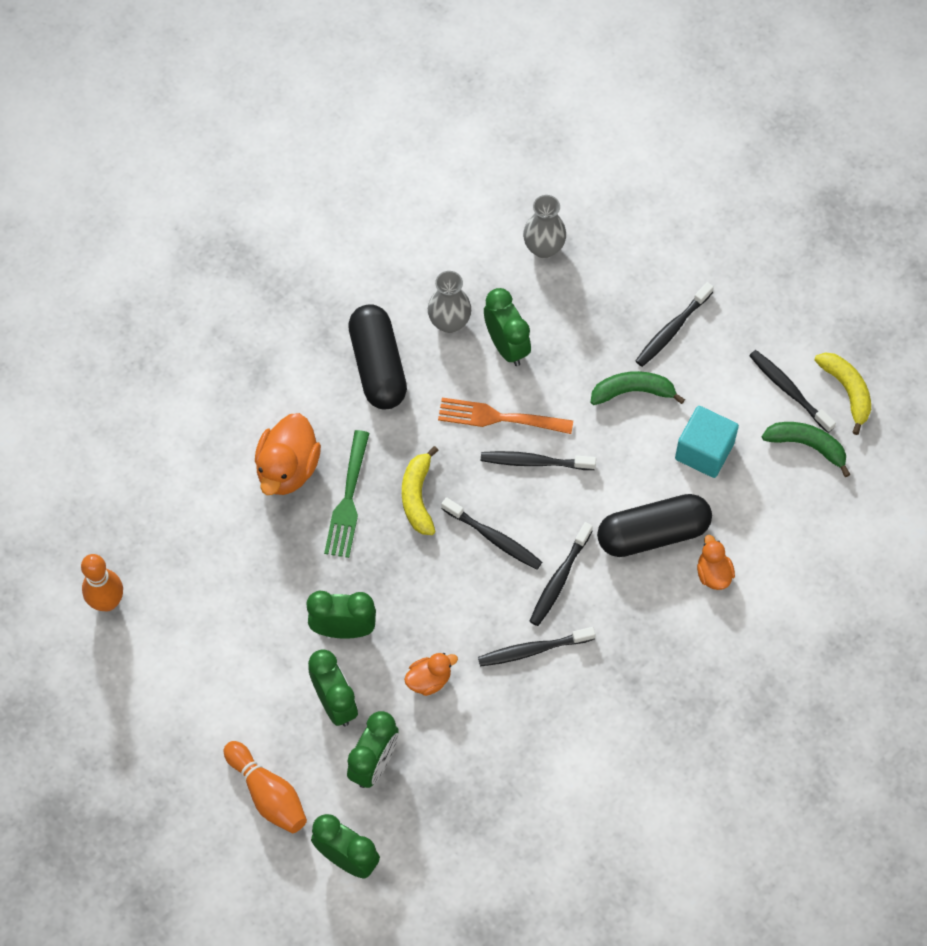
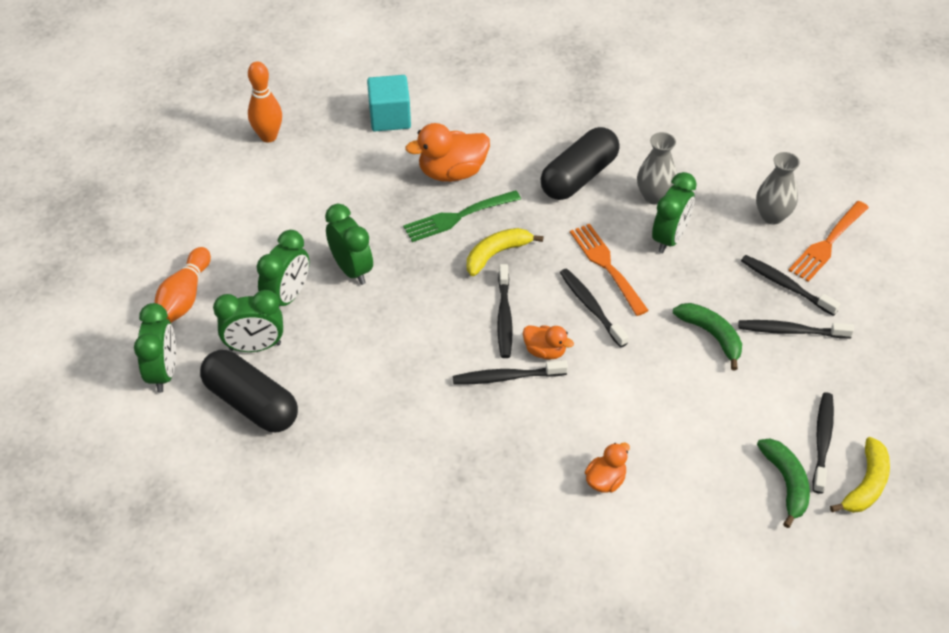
camera: 55 degrees right, 15 degrees down
orange duck [404,653,458,696] -> orange duck moved to [523,325,574,360]
black toothbrush [478,627,595,667] -> black toothbrush moved to [741,255,840,316]
black capsule [597,494,712,557] -> black capsule moved to [200,350,298,433]
turquoise cube [675,406,739,478] -> turquoise cube moved to [367,75,411,131]
none -> orange fork [788,201,869,282]

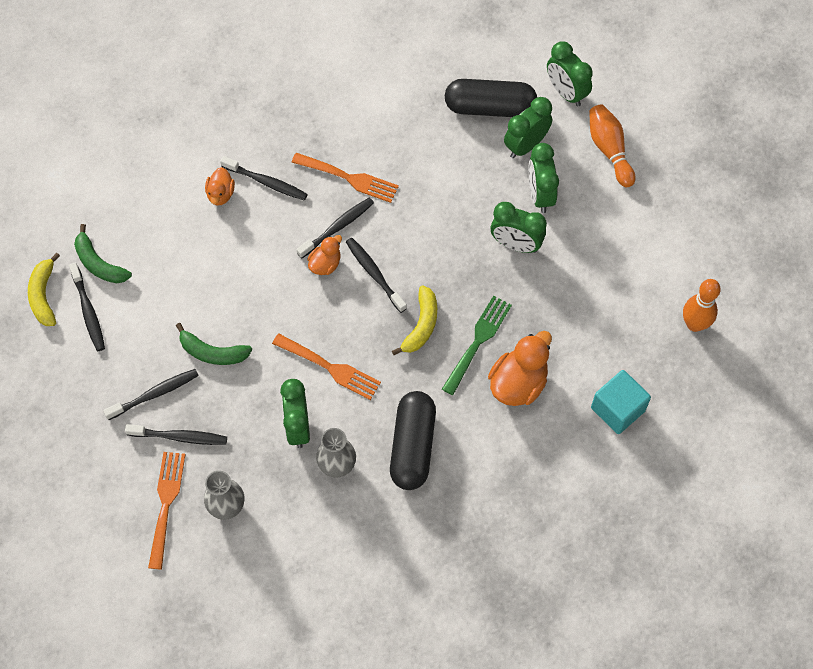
camera: 145 degrees right, 15 degrees up
orange duck [523,325,574,360] -> orange duck turned 135 degrees clockwise [308,235,342,275]
black toothbrush [560,269,628,348] -> black toothbrush moved to [220,156,308,200]
none -> orange fork [292,153,399,203]

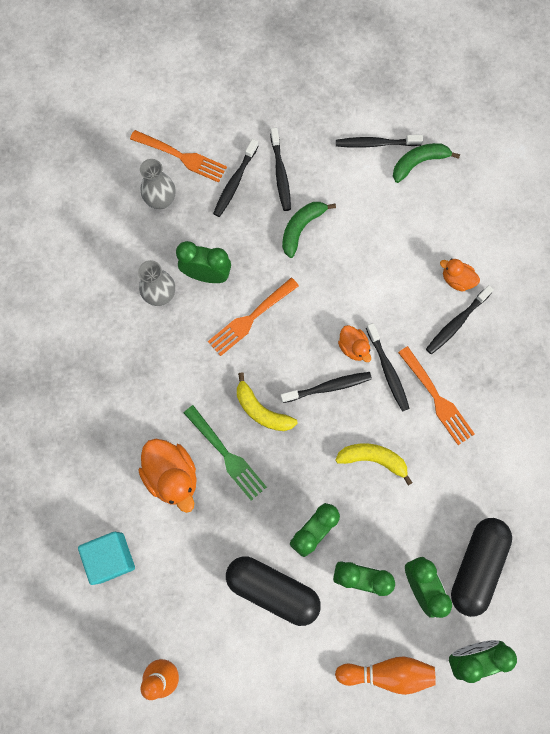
camera: 110 degrees right, 10 degrees up
yellow banana [28,253,60,326] -> yellow banana moved to [335,444,413,485]
orange fork [292,153,399,203] -> orange fork turned 75 degrees counterclockwise [398,346,475,445]
black capsule [390,391,436,490] -> black capsule moved to [226,557,321,626]

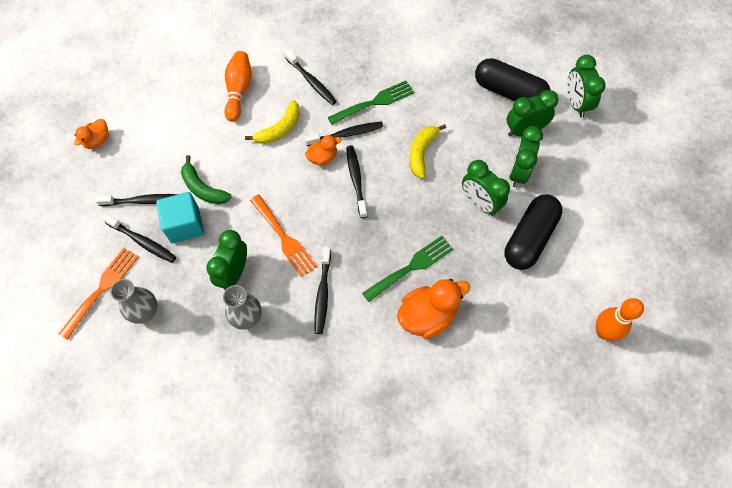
camera: 85 degrees left, 10 degrees down
turquoise cube [78,532,135,585] -> turquoise cube moved to [156,192,204,243]
yellow banana [237,373,298,431] -> yellow banana moved to [245,100,300,144]
orange bowling pin [335,657,436,695] -> orange bowling pin moved to [225,51,252,122]
black toothbrush [336,135,423,148] -> black toothbrush moved to [314,247,331,334]
green banana [393,143,460,183] -> none
orange fork [398,346,475,445] -> green fork [327,81,414,125]
orange duck [440,259,480,292] -> orange duck moved to [74,119,109,149]

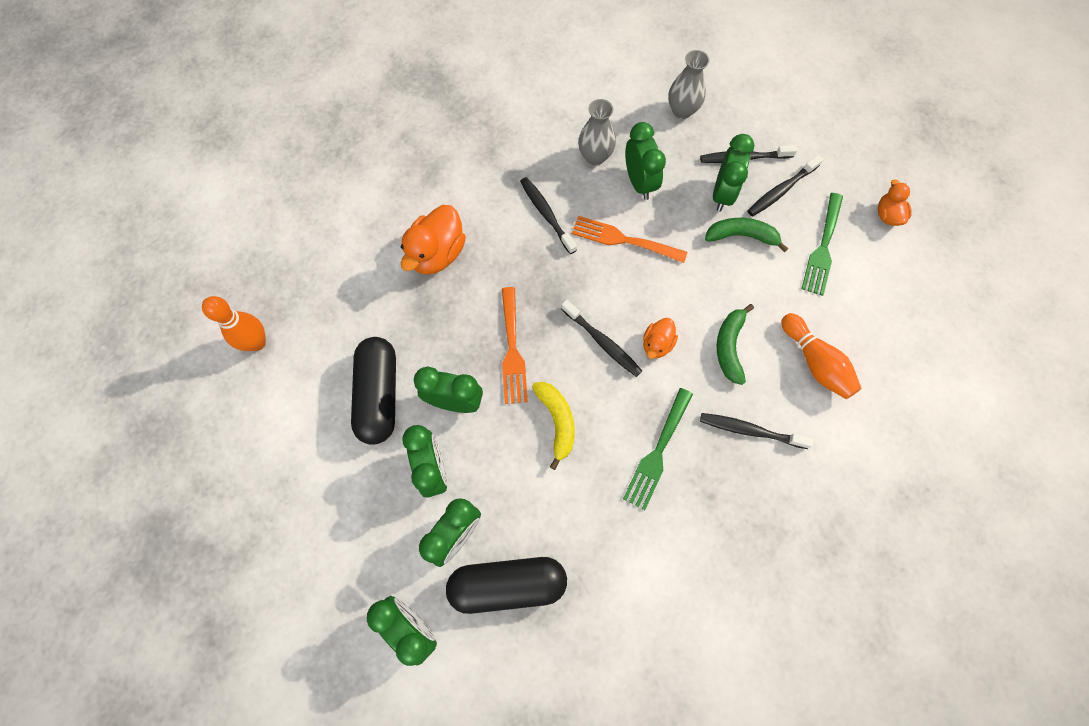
camera: 145 degrees right, 5 degrees up
orange fork [59,248,139,340] -> orange fork moved to [502,287,528,404]
turquoise cube [156,192,204,243] -> green clock [713,134,754,211]
yellow banana [245,100,300,144] -> green banana [717,304,754,385]
black toothbrush [305,121,383,146] -> none
green fork [362,236,453,302] -> green fork moved to [802,193,843,296]

